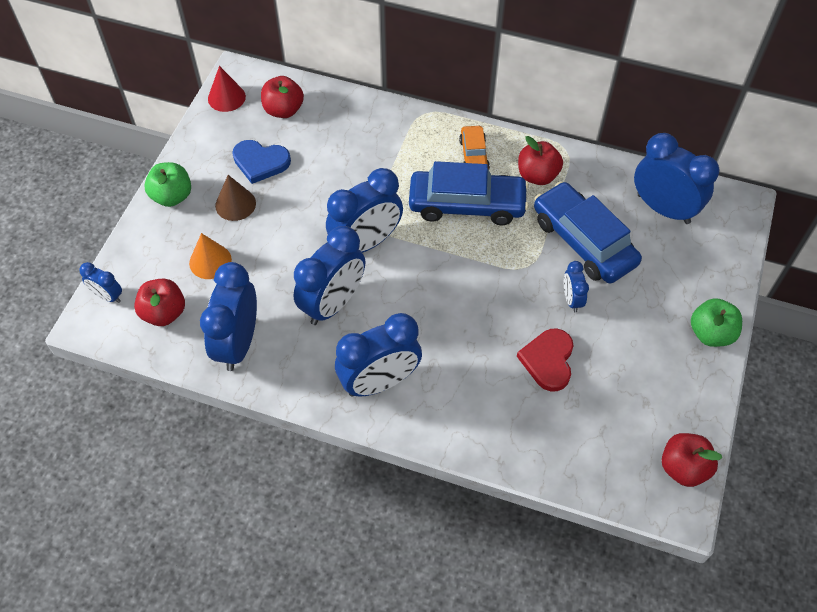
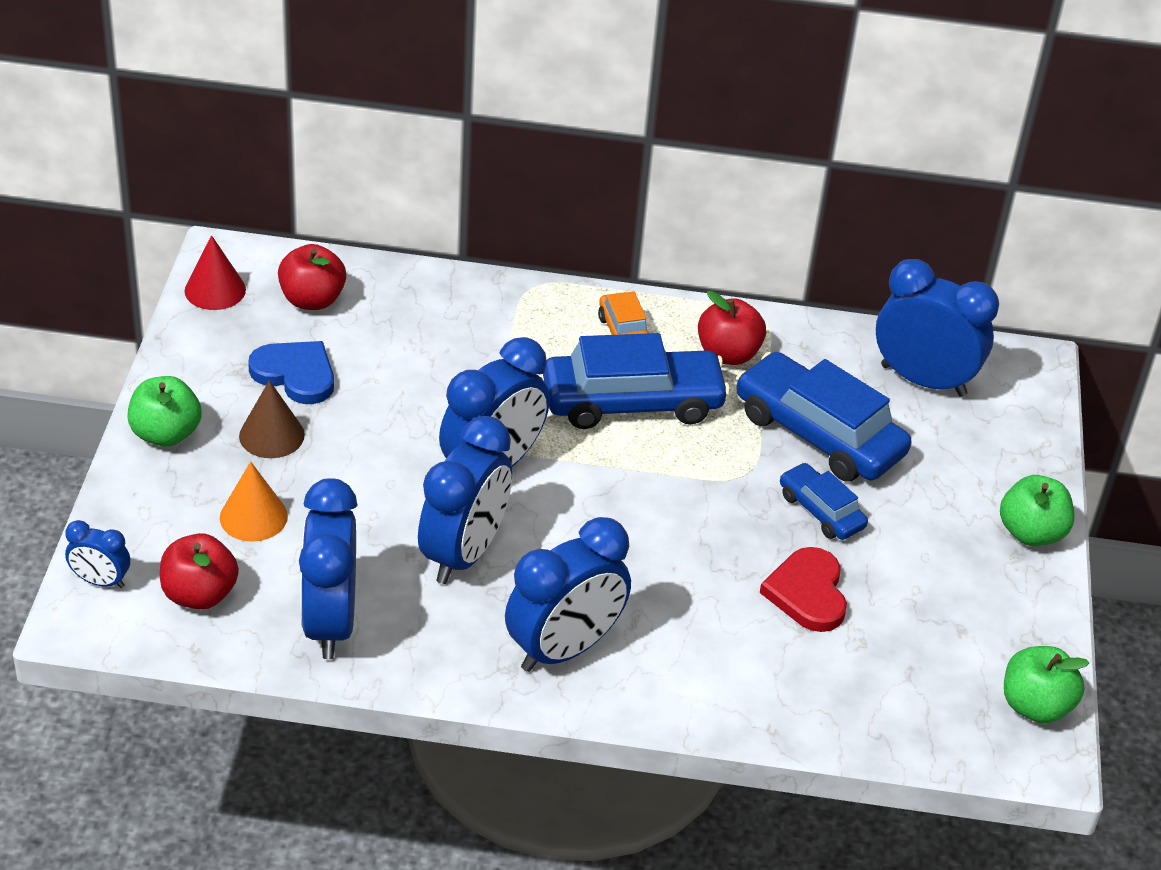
camera: 15 degrees left, 15 degrees down
blue heart [232,140,291,184] -> blue heart turned 150 degrees counterclockwise [248,341,334,404]
blue clock [564,261,589,312] -> blue car [780,463,868,540]
red apple [662,433,722,487] -> green apple [1004,646,1089,723]

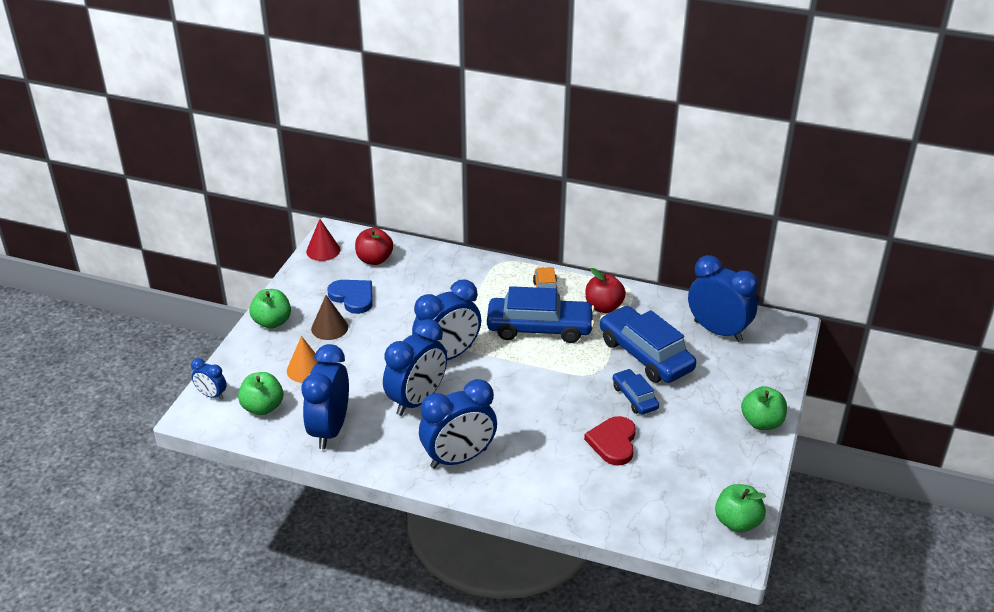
camera: 15 degrees right, 5 degrees down
red apple [160,533,239,610] -> green apple [238,372,283,415]

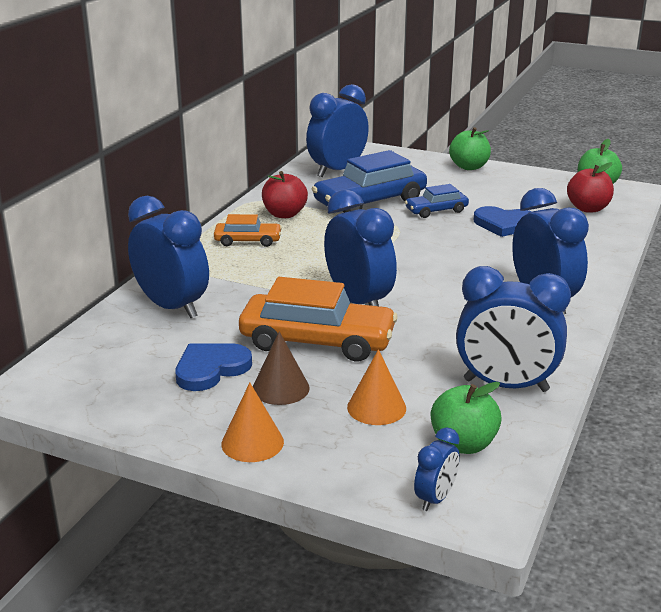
camera: 85 degrees left, 10 degrees down
green apple [249,289,291,329] -> orange cone [221,383,284,462]
red cone [306,219,340,261] -> none
red apple [355,228,393,265] -> red apple moved to [567,162,614,213]
blue clock [383,319,447,416] -> blue clock moved to [128,196,209,318]
blue car [487,286,595,343] -> none
red heart [584,416,636,465] -> blue heart [474,206,531,237]
none -> orange car [239,277,398,362]

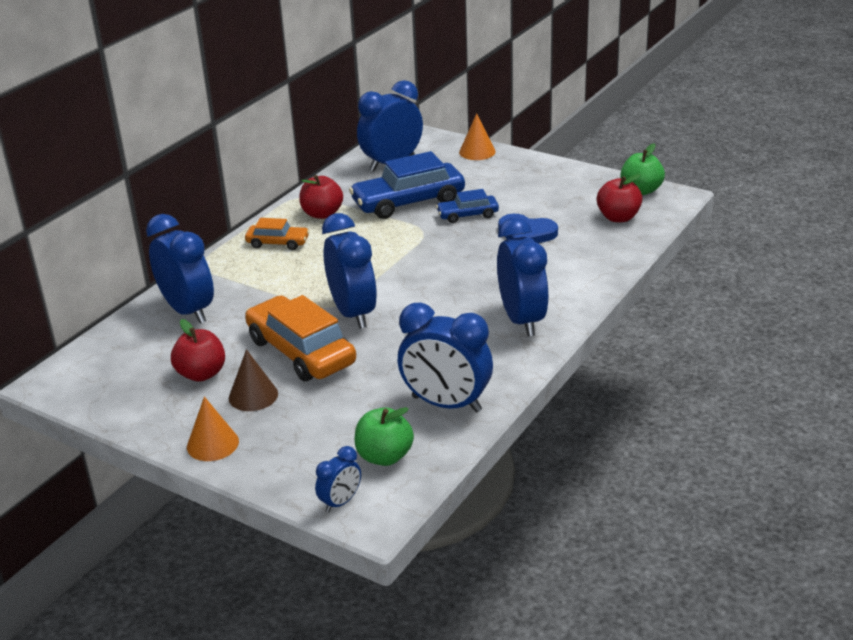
camera: 10 degrees right, 5 degrees up
blue heart [175,343,252,391] -> red apple [171,319,225,382]
orange car [239,277,398,362] -> orange car turned 150 degrees counterclockwise [245,295,356,381]
orange cone [347,349,406,425] -> orange cone moved to [459,113,496,160]
green apple [449,127,491,170] -> none

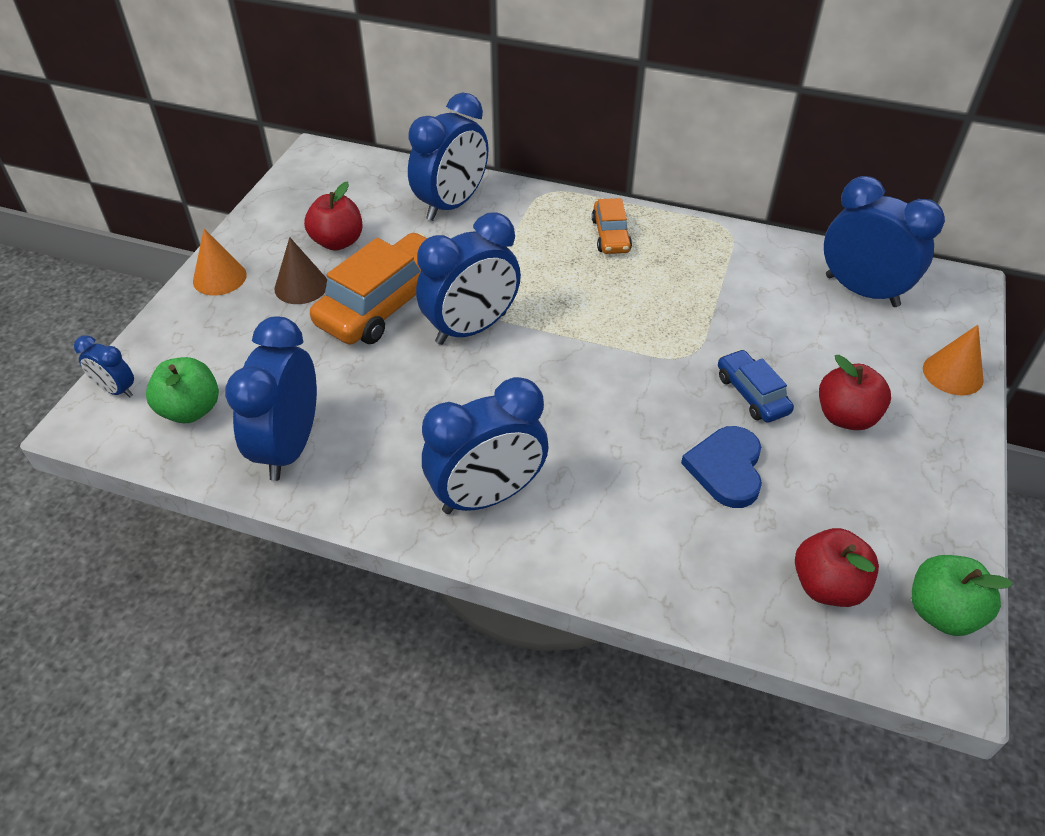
camera: 75 degrees right, 15 degrees up
red apple [299,175,343,219] -> red apple moved to [819,355,891,430]
blue car [349,151,465,219] -> none

